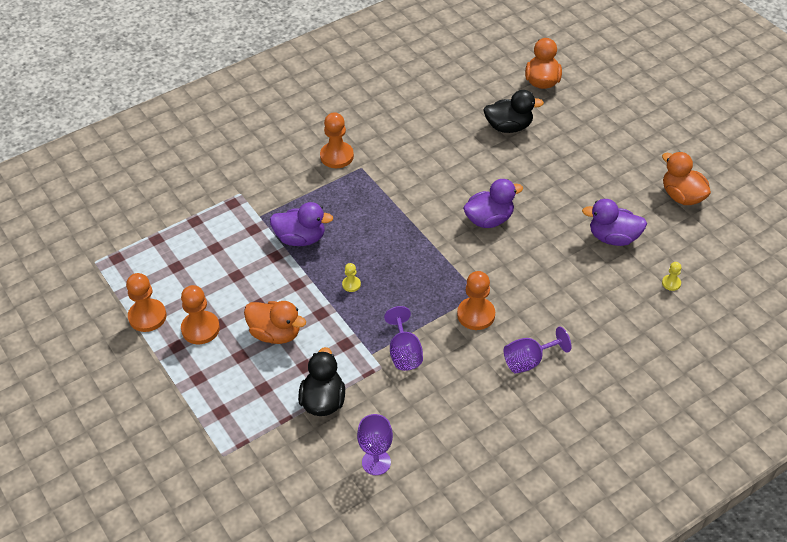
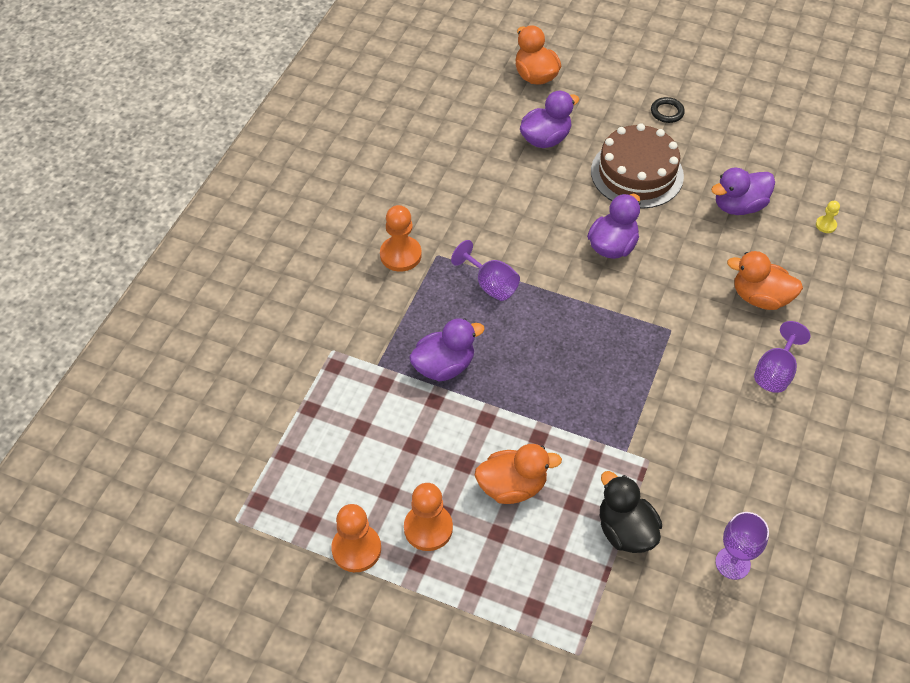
camera: 35 degrees left, 5 degrees up
yellow pawn [342,263,361,292] -> none
purple goblet [384,306,423,371] -> purple goblet moved to [451,240,520,301]
orange pawn [457,271,495,330] -> none
black duck [483,90,544,133] -> purple duck [520,91,579,148]
orange duck [662,152,711,205] -> orange duck moved to [727,251,803,310]
none -> brown cake [591,123,684,209]
none -> black ring [651,97,685,123]

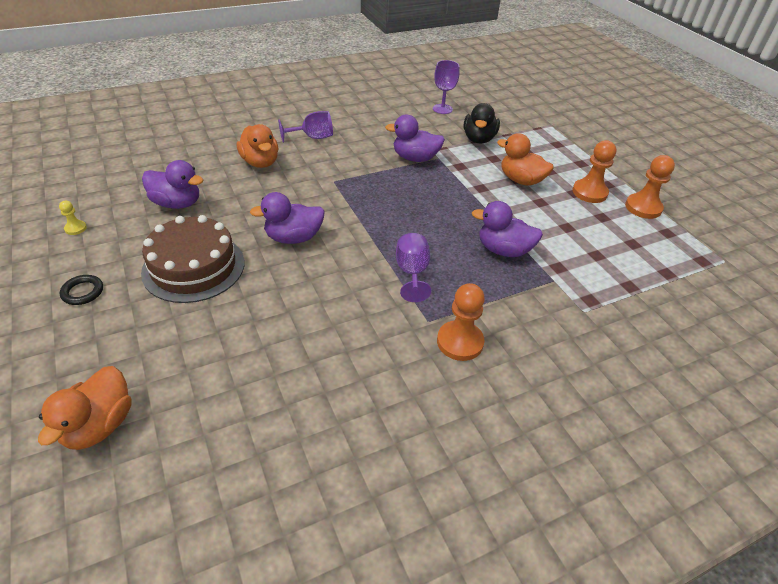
camera: 140 degrees left, 10 degrees down
purple duck [520,91,579,148] -> purple duck moved to [385,115,445,162]
yellow pawn [816,201,840,233] -> yellow pawn moved to [59,201,87,235]

